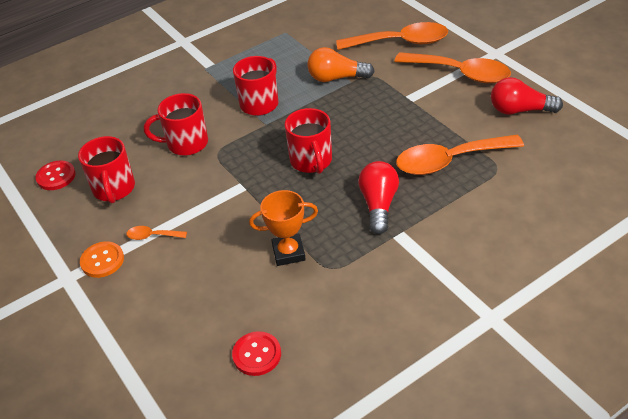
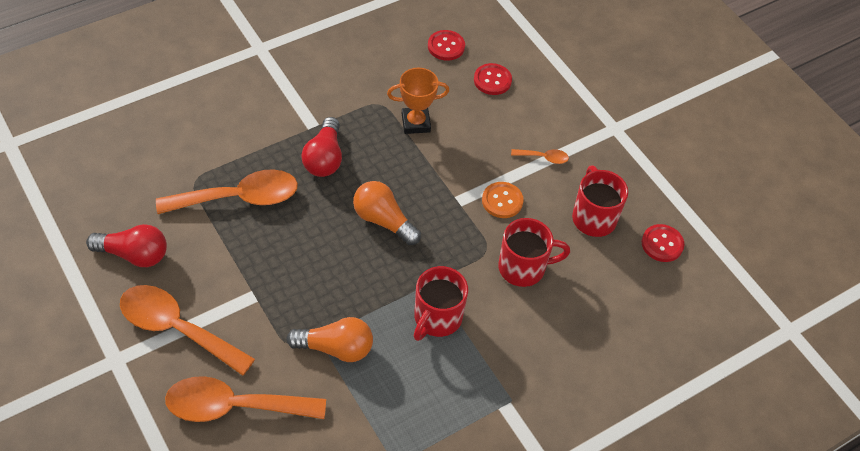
camera: 175 degrees right, 10 degrees up
orange button [80,241,124,278] -> orange button moved to [482,182,524,218]
red mug [285,108,332,174] -> orange light bulb [353,181,421,245]
none -> red button [474,63,512,95]

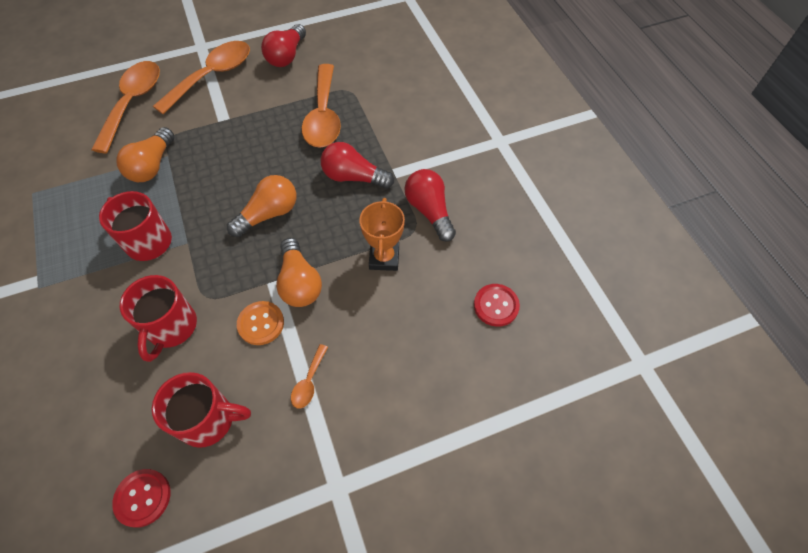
camera: 105 degrees right, 5 degrees up
red button [474,63,512,95] -> none
none -> orange light bulb [276,238,322,307]
none -> red light bulb [405,169,456,242]

